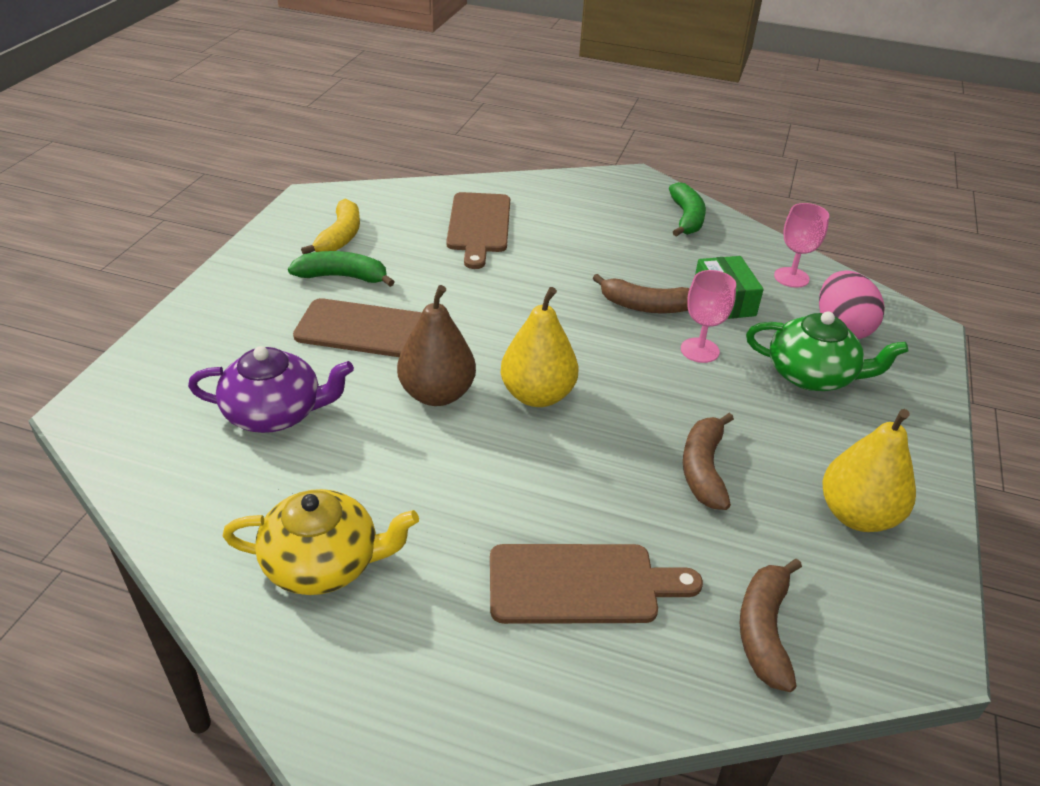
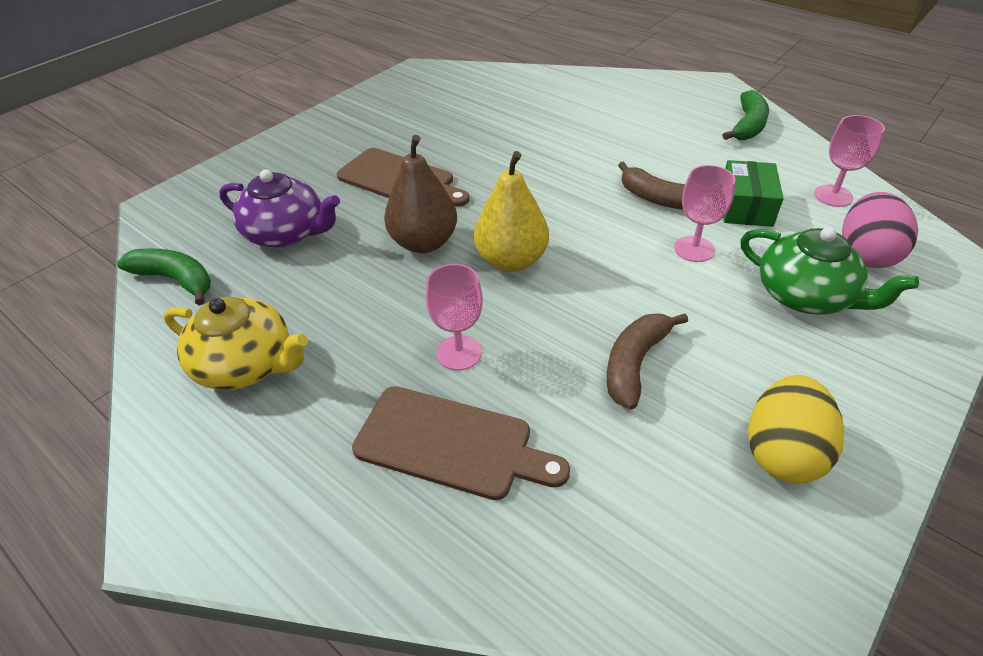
camera: 25 degrees right, 5 degrees up
green banana [288,251,395,287] -> green banana moved to [117,248,211,305]
yellow banana [301,198,360,254] -> none
brown cutting board [446,192,510,269] -> none
brown banana [740,559,802,692] -> none
yellow pear [822,409,916,532] -> yellow egg [748,375,844,484]
none -> pink goblet [426,264,483,370]

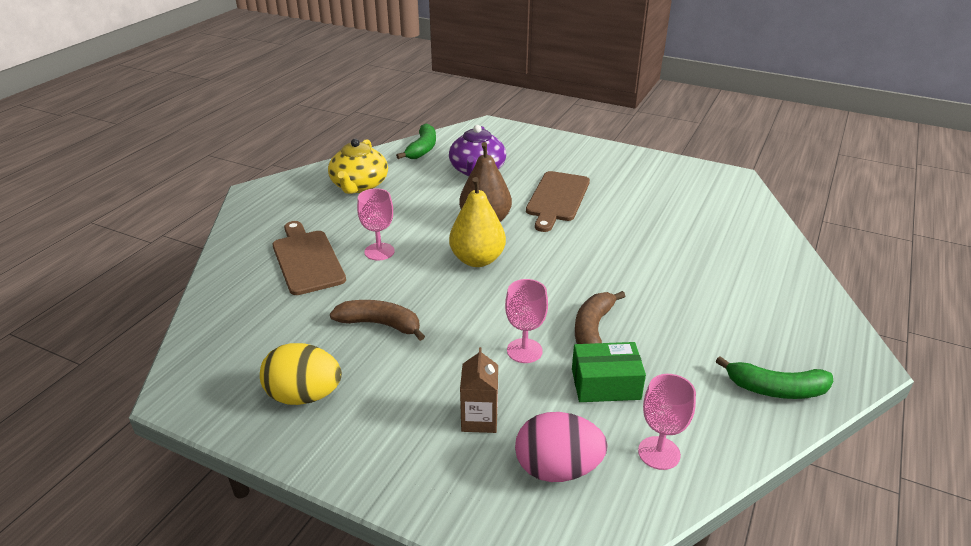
camera: 75 degrees right, 10 degrees down
brown cutting board [352,386,570,500] -> brown cutting board turned 150 degrees clockwise [273,221,346,295]
green teapot [740,227,919,315] -> brown carton [460,347,498,433]

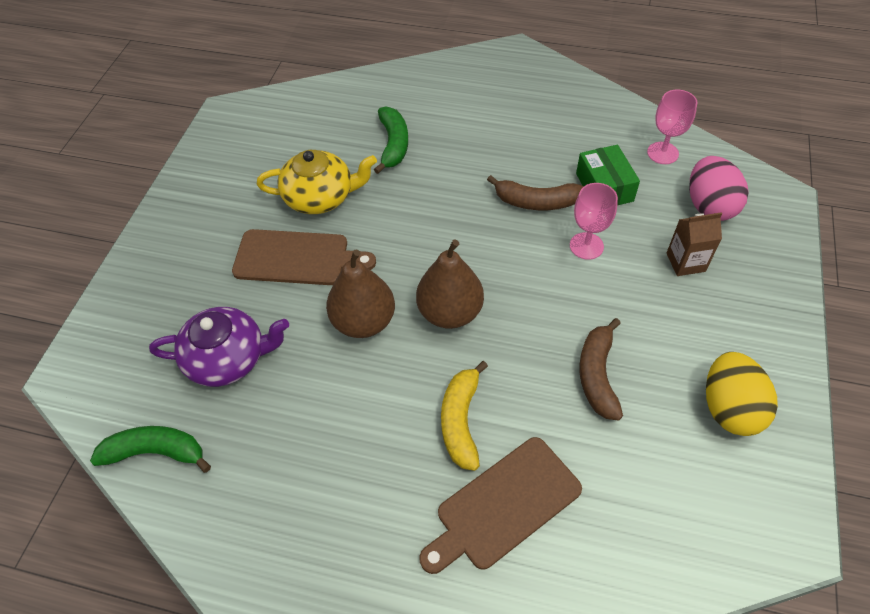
camera: 100 degrees left, 20 degrees up
yellow teapot [328,139,388,194] -> yellow teapot moved to [257,150,377,214]
pink goblet [357,188,395,261] -> yellow banana [441,361,488,471]
yellow pear [449,177,506,267] -> brown pear [416,240,484,329]
green banana [716,356,833,399] -> green banana moved to [374,106,408,174]

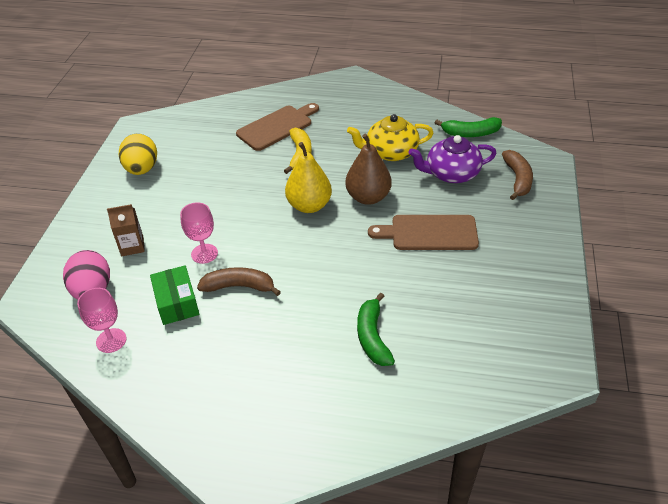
camera: 175 degrees right, 10 degrees down
yellow teapot [257,150,377,214] -> yellow teapot moved to [347,114,433,161]
brown pear [416,240,484,329] -> yellow pear [285,142,332,213]
brown banana [580,318,623,421] -> brown banana moved to [502,150,533,200]

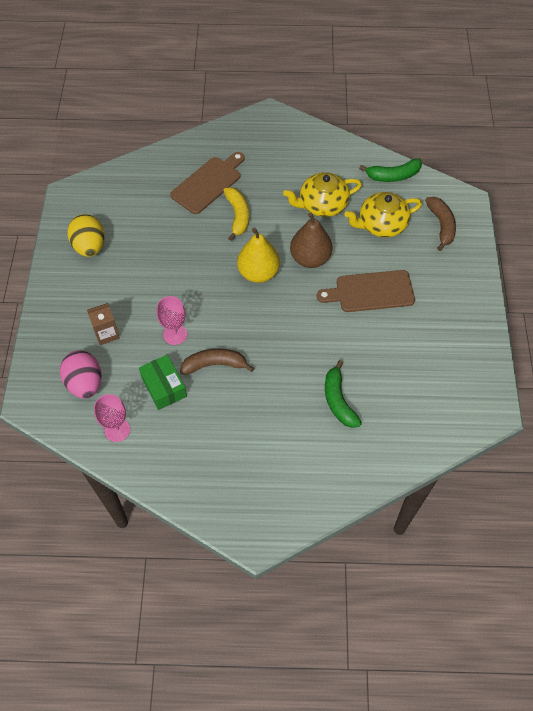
camera: 10 degrees left, 15 degrees up
purple teapot [408,135,497,183] -> yellow teapot [344,192,422,237]

